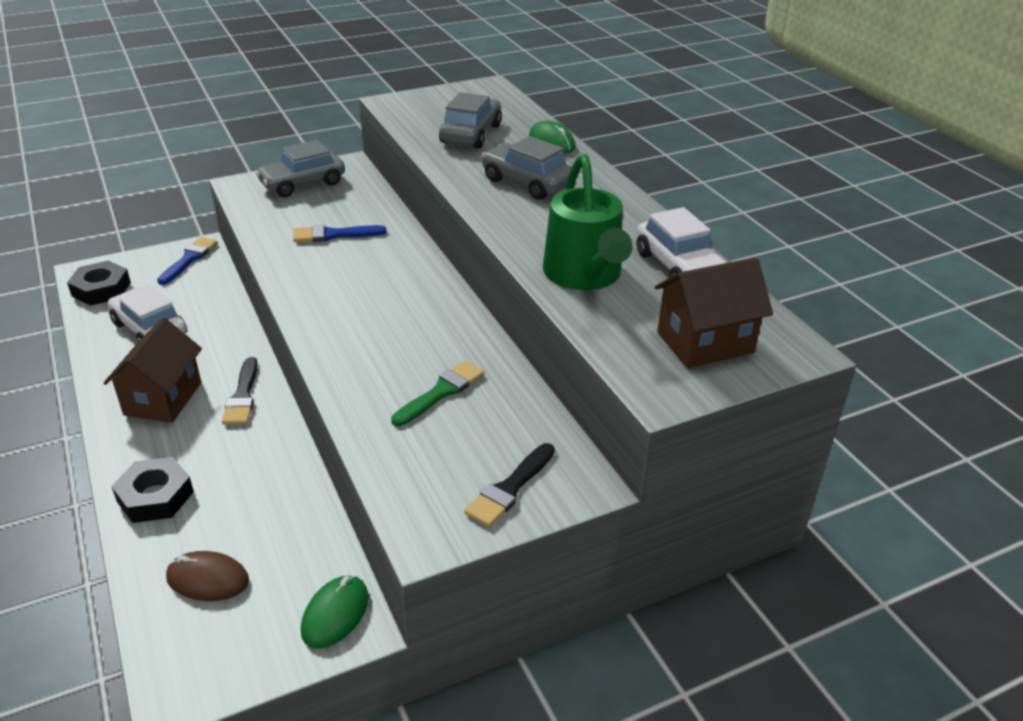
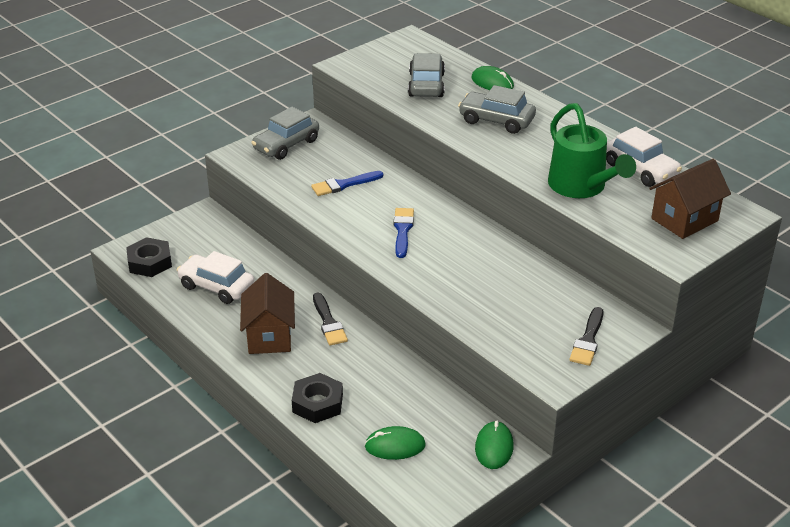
camera: 15 degrees left, 0 degrees up
blue brush [157,237,218,285] -> blue brush moved to [394,208,414,258]
brown mouse [166,551,249,601] -> green mouse [364,426,426,460]
green brush [391,360,484,426] -> none

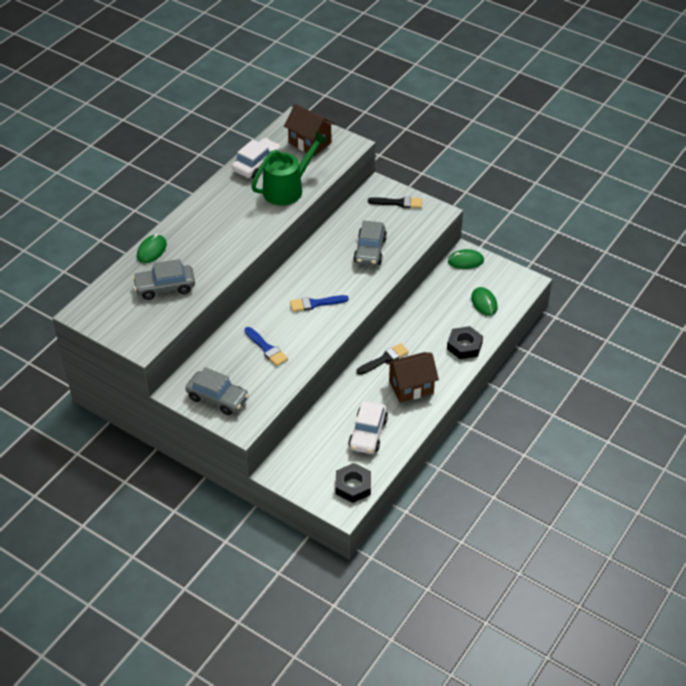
camera: 105 degrees left, 10 degrees up
grey car [458,85,536,134] -> grey car moved to [353,220,387,266]

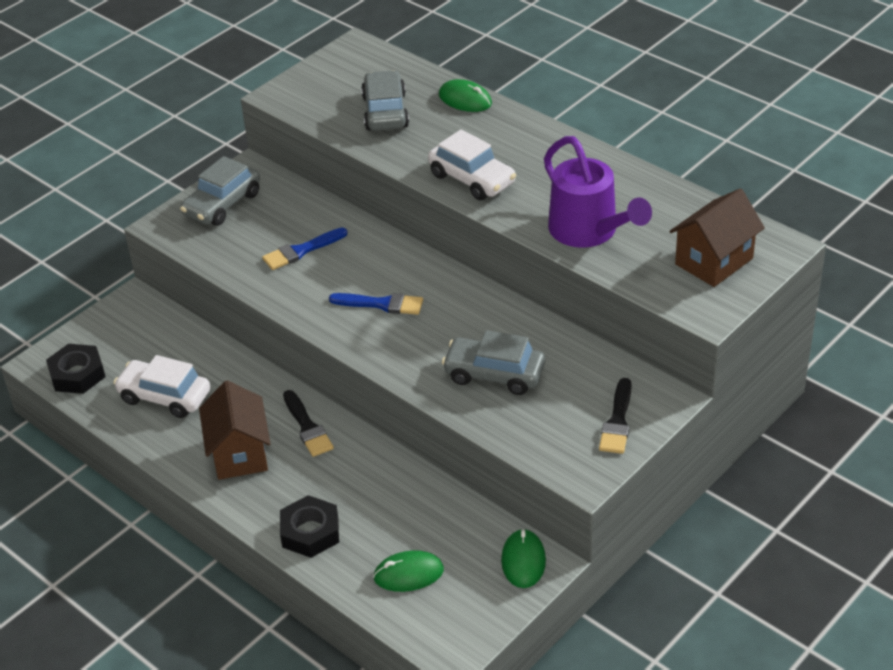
camera: 100 degrees right, 5 degrees down
white car [232,138,281,179] -> white car moved to [428,129,516,200]
green watering can [251,132,328,206] -> purple watering can [544,136,652,248]
blue brush [290,295,349,312] -> blue brush turned 105 degrees clockwise [329,293,423,315]

